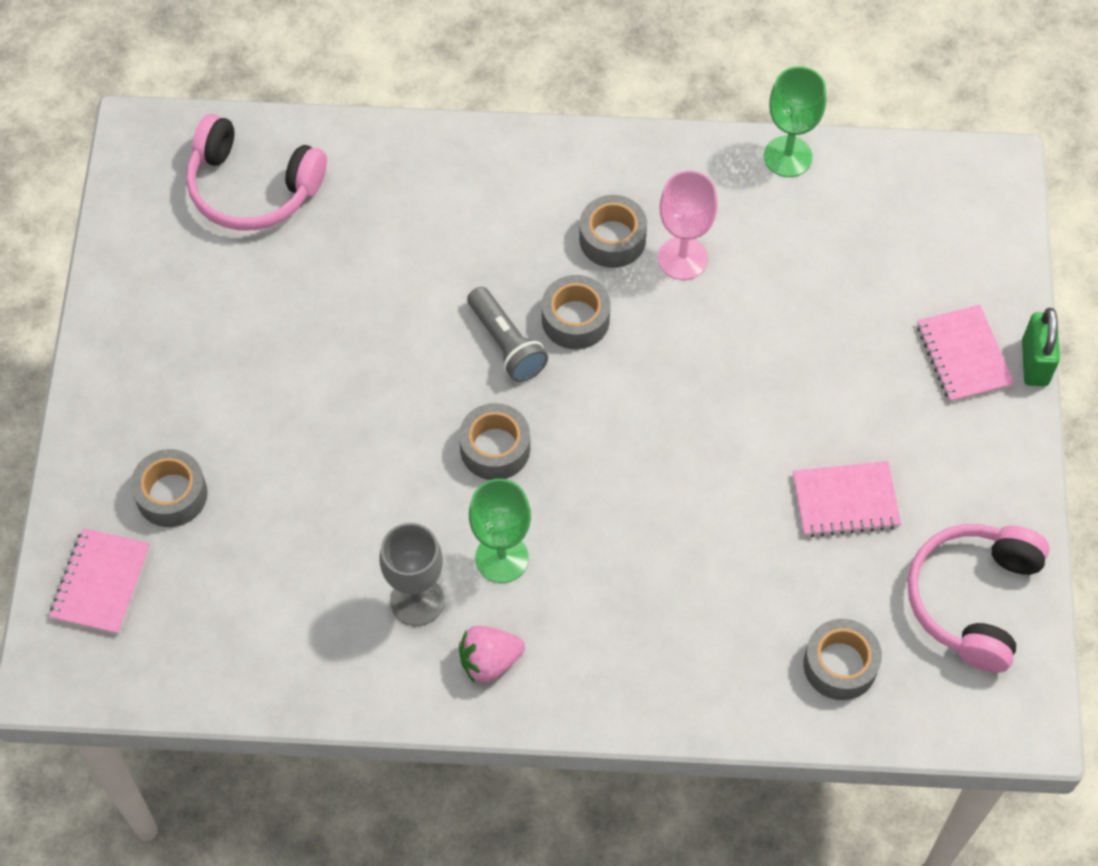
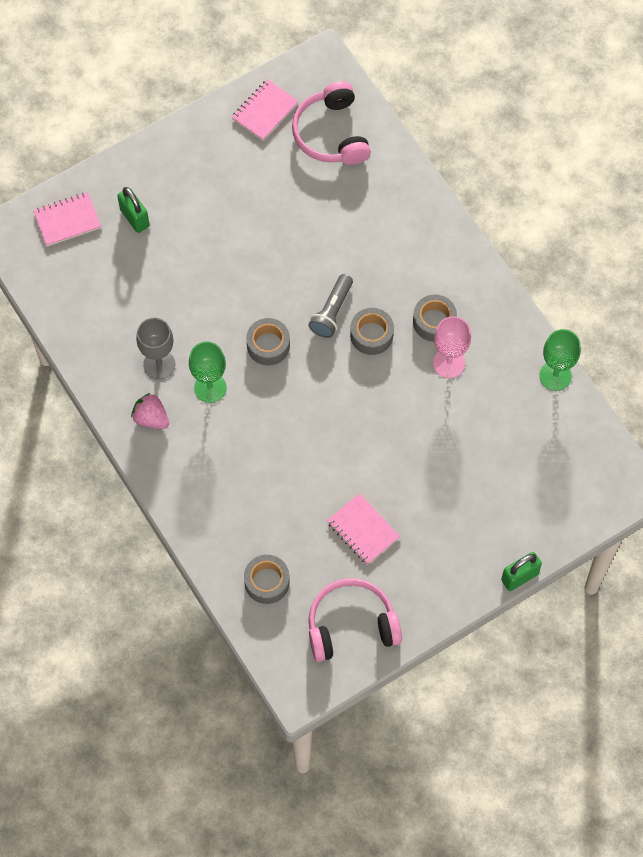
camera: 55 degrees right, 5 degrees up
grey tape [131,449,208,527] -> green padlock [117,187,149,233]
pink notebook [917,305,1014,402] -> pink notebook moved to [232,79,299,141]

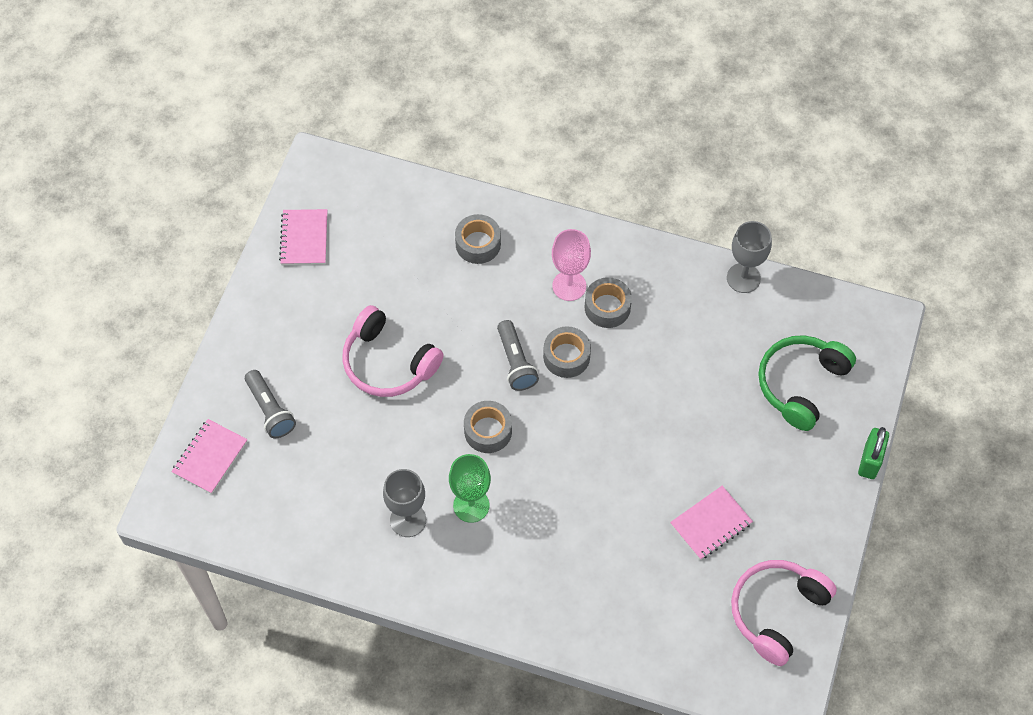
camera: 40 degrees left, 5 degrees down
green padlock [117,187,149,233] -> grey flashlight [245,370,296,438]
pink strawberry [131,393,169,429] -> none
grey tape [244,555,290,604] -> grey tape moved to [455,214,501,264]
pink headphones [292,81,371,165] -> pink headphones moved to [342,305,444,397]
pink notebook [327,493,400,565] -> pink notebook turned 45 degrees counterclockwise [670,486,753,560]
pink goblet [433,316,471,378] -> pink goblet moved to [552,229,591,301]
green goblet [539,329,581,391] -> grey goblet [727,221,772,293]
none -> green headphones [758,335,856,431]

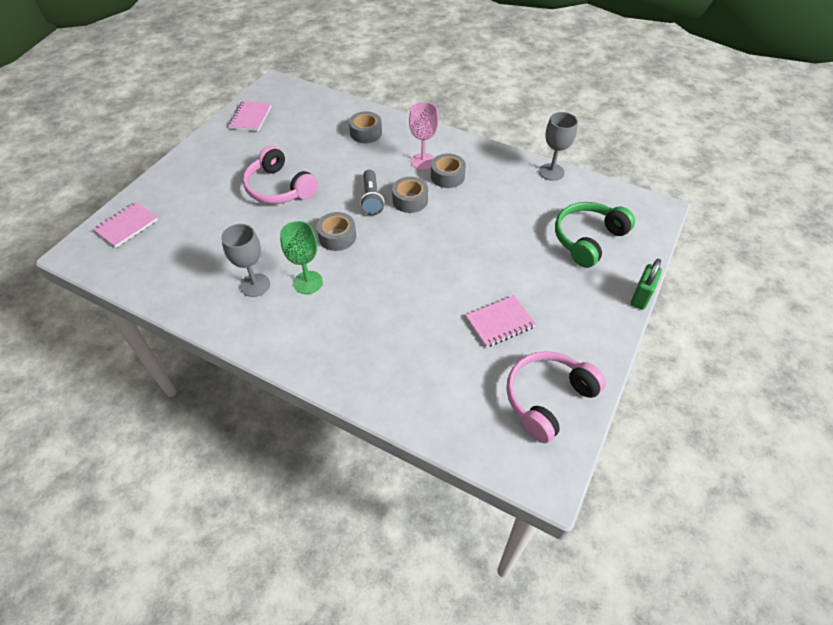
camera: 10 degrees right, 10 degrees down
grey flashlight [245,370,296,438] -> none

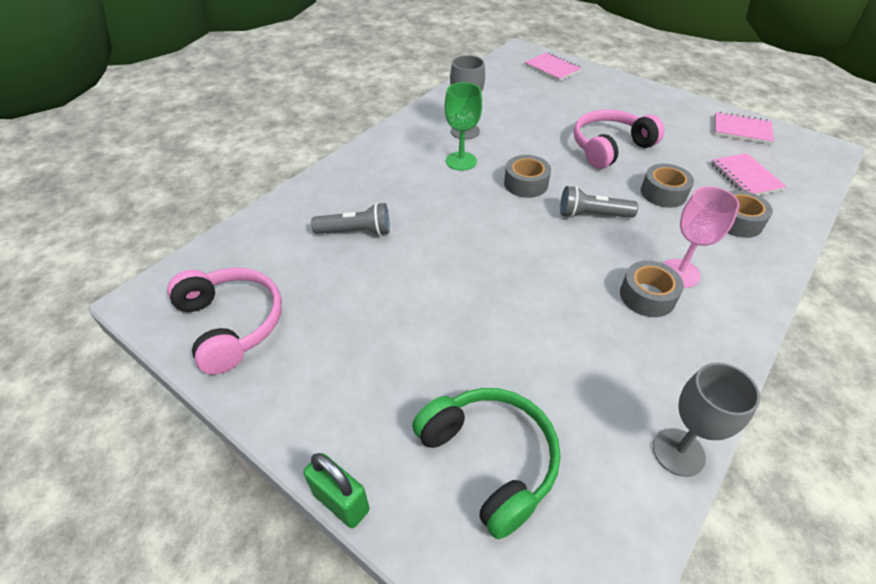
camera: 100 degrees right, 5 degrees down
grey tape [392,177,428,213] -> grey tape moved to [641,164,694,208]
pink notebook [466,296,536,348] -> pink notebook moved to [711,153,787,195]
none -> grey flashlight [311,202,390,236]

